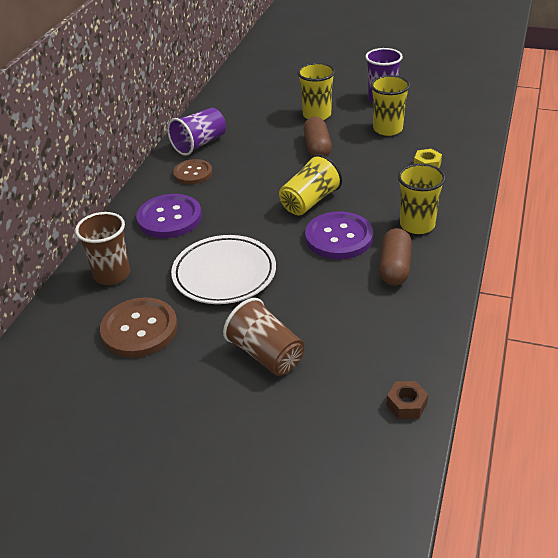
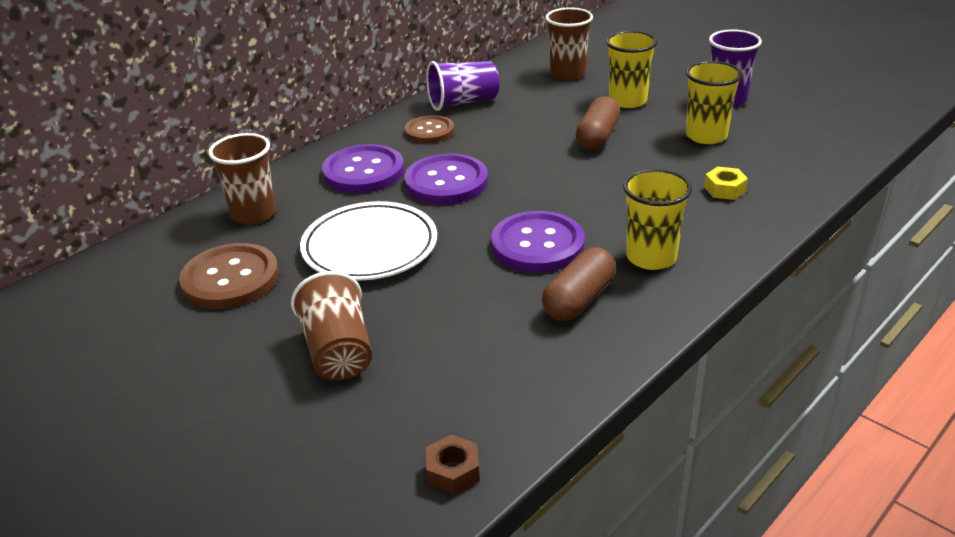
camera: 25 degrees right, 5 degrees down
yellow cup [279,154,342,215] -> none
none -> purple button [404,154,488,204]
none -> brown cup [545,7,593,80]

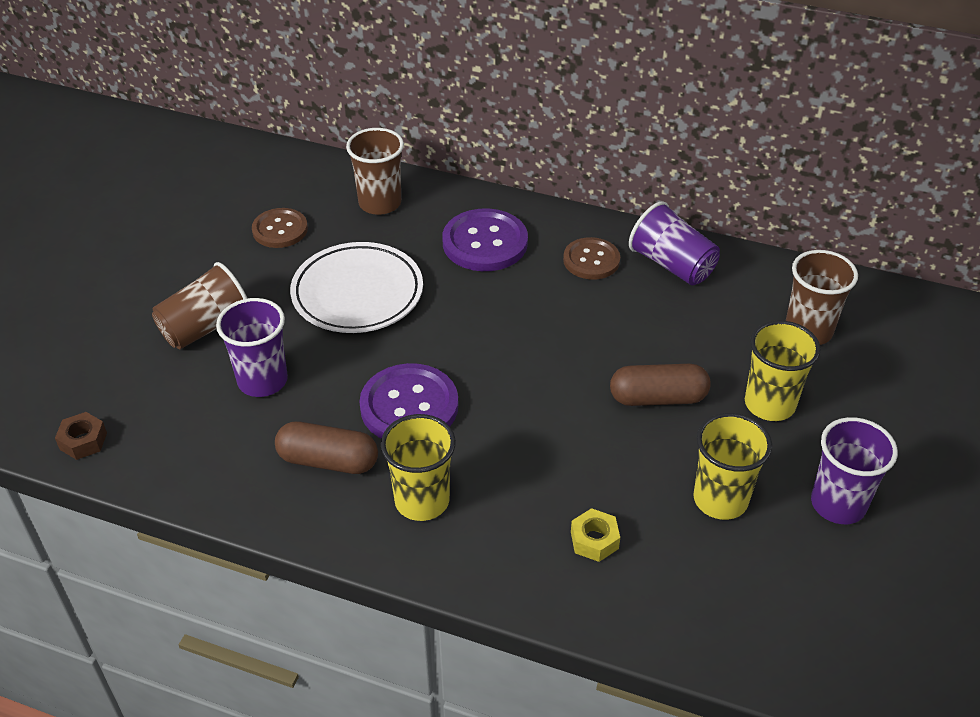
camera: 65 degrees right, 10 degrees up
brown button [179,243,279,309] -> brown button [252,208,308,248], size x0.65
purple button [404,154,488,204] -> none
none -> purple cup [216,298,288,397]

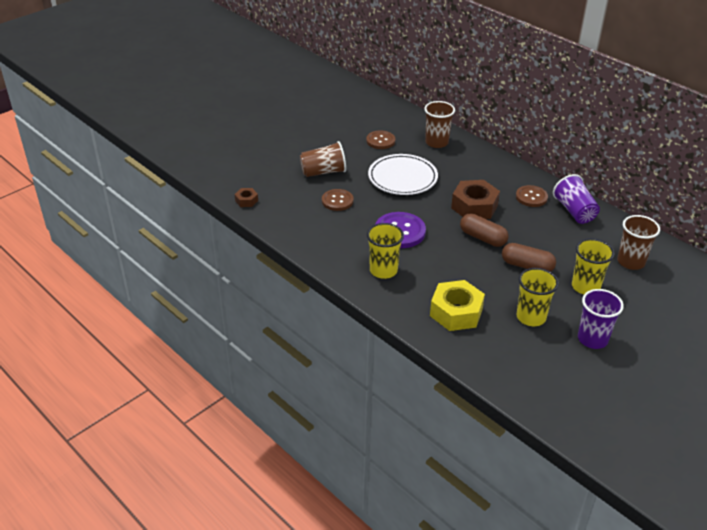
camera: 25 degrees right, 5 degrees down
purple cup [216,298,288,397] -> brown button [322,189,354,211]
brown capsule [275,422,378,474] -> brown capsule moved to [460,213,509,247]
purple button [442,208,528,271] -> none
yellow nut [571,508,620,562] -> yellow nut [430,280,485,331], size x2.06
none -> brown nut [451,180,500,219]

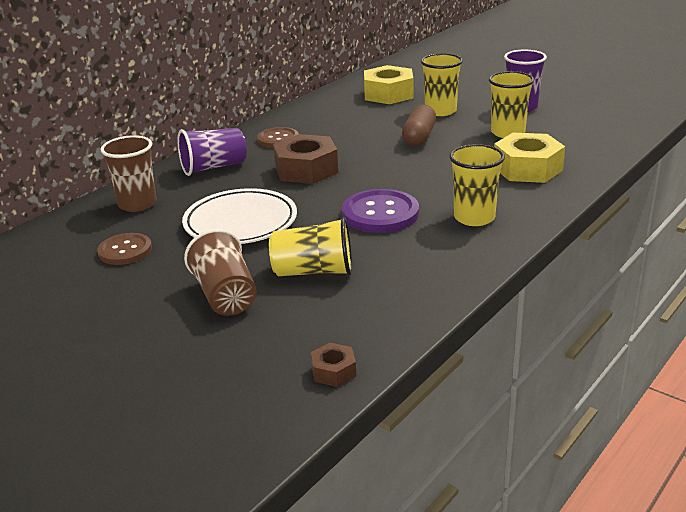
camera: 95 degrees left, 10 degrees down
brown button [322,189,354,211] -> yellow cup [269,217,352,276]
brown capsule [460,213,509,247] -> none
purple cup [553,174,600,224] -> purple cup moved to [178,128,247,176]
brown cup [617,215,660,270] -> yellow nut [364,65,413,104]

